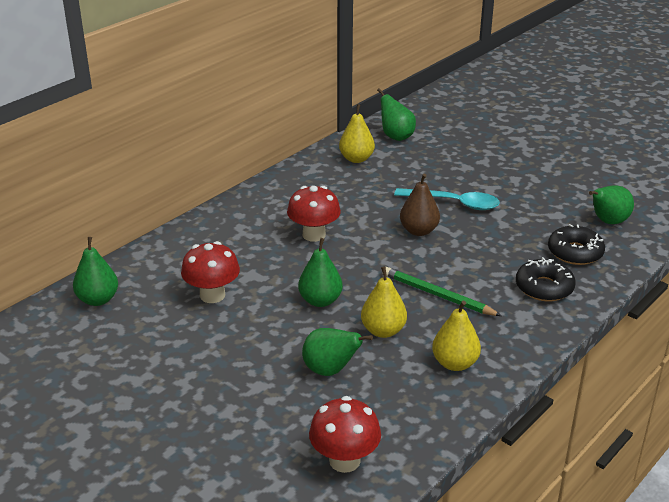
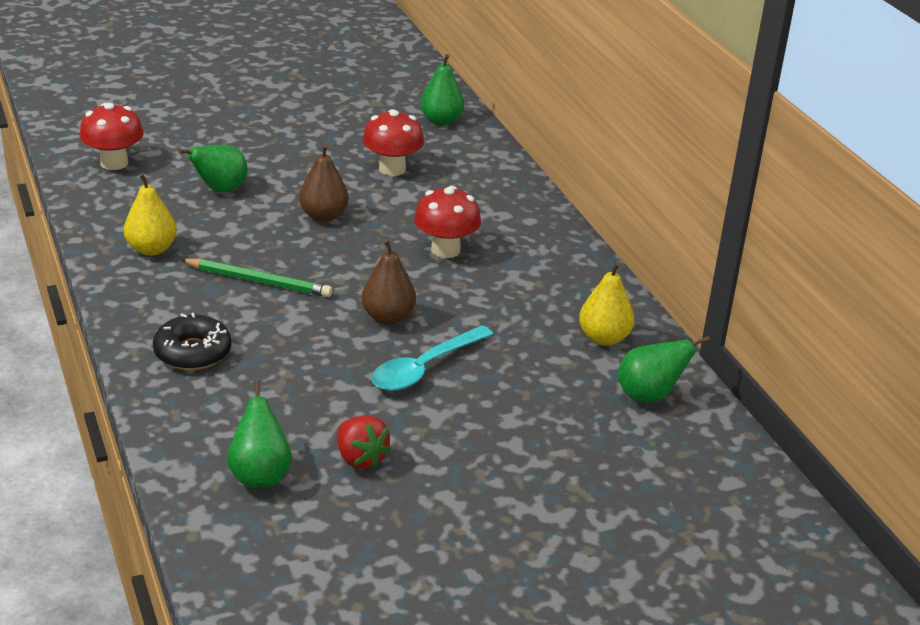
camera: 115 degrees right, 0 degrees up
green pear [298,238,343,307] -> brown pear [299,144,349,222]
yellow pear [361,266,407,338] -> none
green pencil [382,267,502,316] -> green pencil turned 45 degrees clockwise [181,259,332,297]
black donut [548,224,605,265] -> none
none -> red strawberry [337,415,391,469]

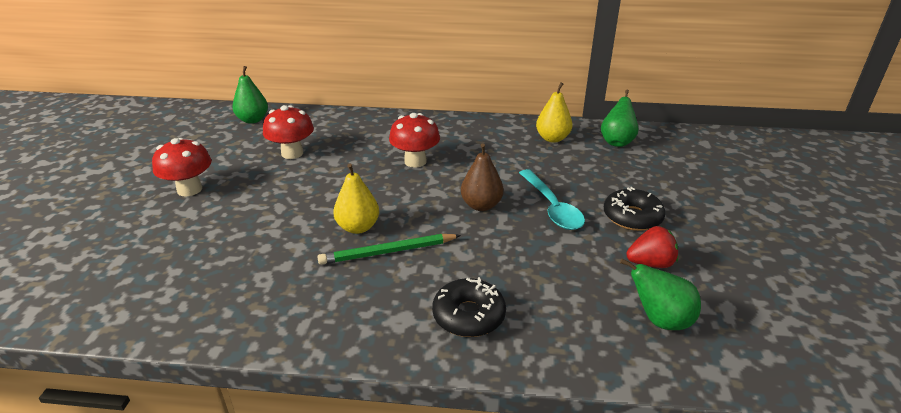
camera: 60 degrees left, 0 degrees up
red mushroom [79,103,144,170] -> red mushroom moved to [152,138,212,196]
yellow pear [124,173,177,256] -> yellow pear moved to [333,164,379,234]
green pear [178,145,248,192] -> none
green pencil [181,259,332,297] -> green pencil turned 150 degrees counterclockwise [317,234,461,265]
brown pear [299,144,349,222] -> none
none -> black donut [604,187,666,231]

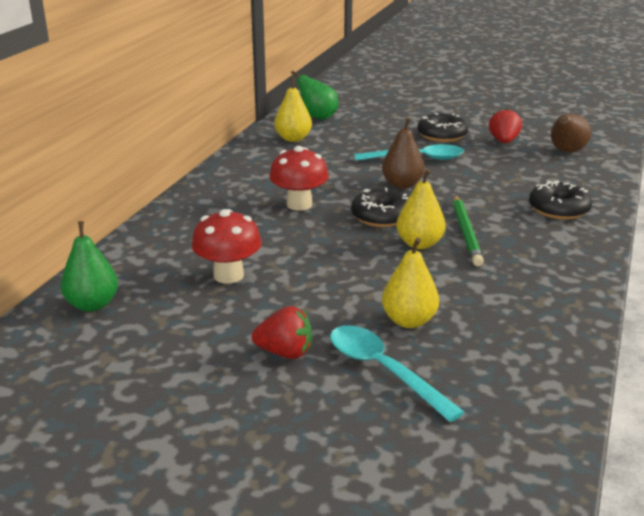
camera: 75 degrees left, 5 degrees down
red mushroom [152,138,212,196] -> red strawberry [252,306,312,359]
green pear [620,258,701,330] -> brown pear [551,114,591,152]
none -> turquoise spoon [330,325,464,422]
none -> black donut [351,188,408,227]
none -> yellow pear [382,238,439,328]

